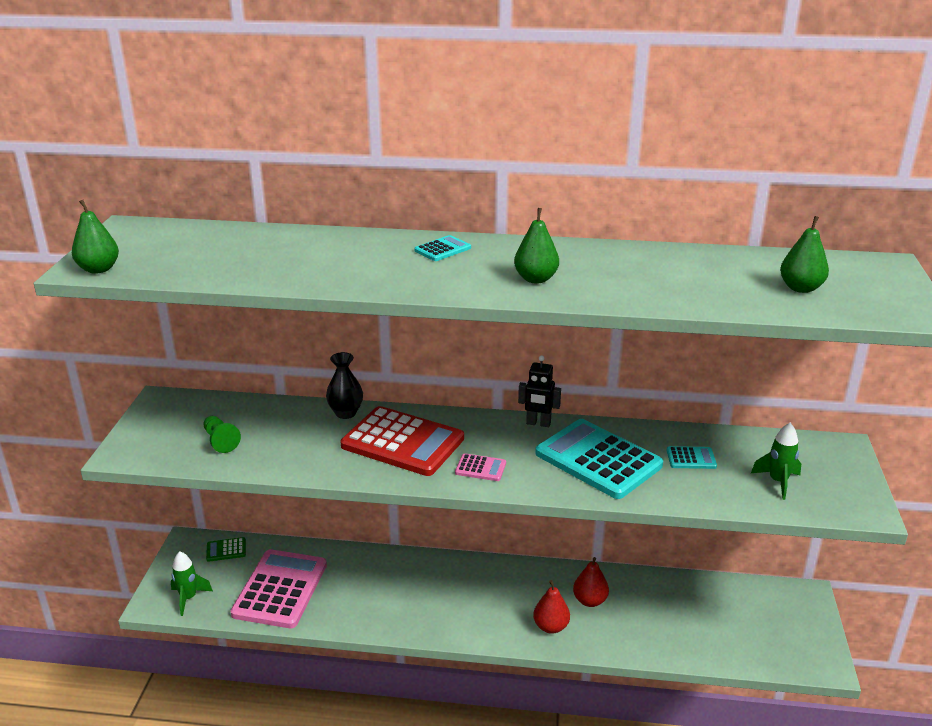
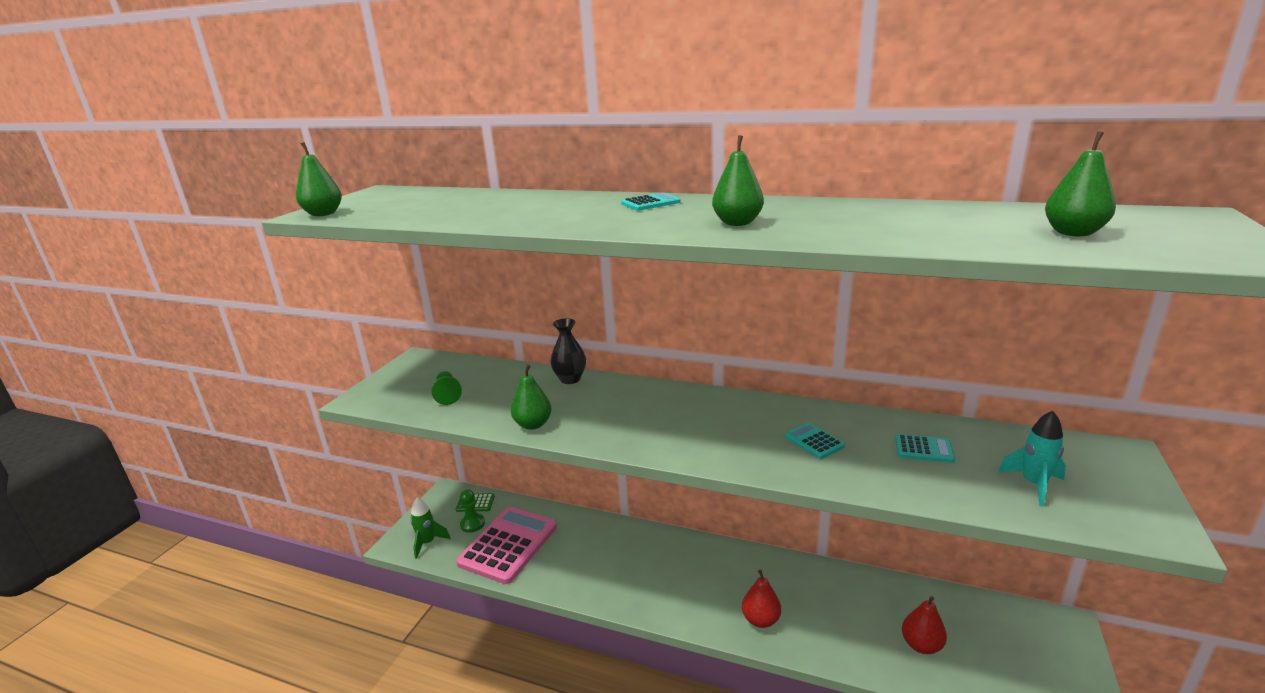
camera: 15 degrees right, 5 degrees down
red calculator [341,406,464,476] -> none
pink calculator [455,453,506,481] -> none
black robot [518,355,561,427] -> none
turquoise calculator [535,419,663,499] -> turquoise calculator [785,423,845,459], size x0.42
red pear [573,557,609,607] -> red pear moved to [902,596,947,654]
green rocket [751,423,801,500] -> turquoise rocket [998,411,1066,507]
none -> green pawn [460,489,485,533]
none -> green pear [511,365,552,430]

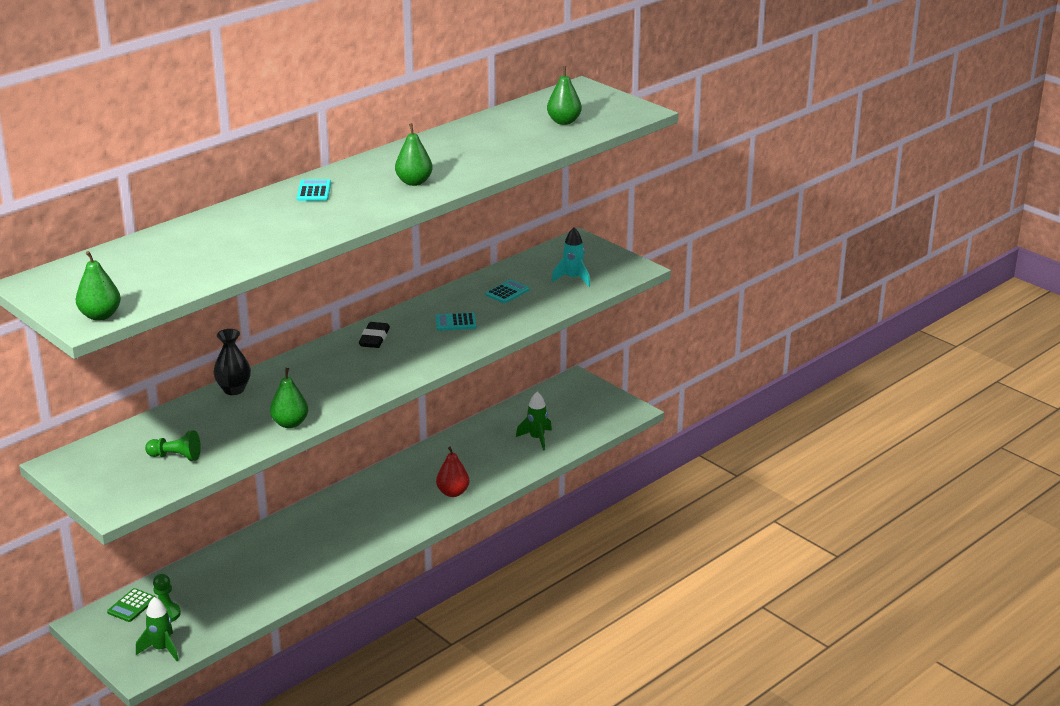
camera: 65 degrees left, 5 degrees up
pink calculator [456,507,557,584] -> none
red pear [902,596,947,654] -> green rocket [516,392,552,451]
none -> black eraser [359,322,390,348]

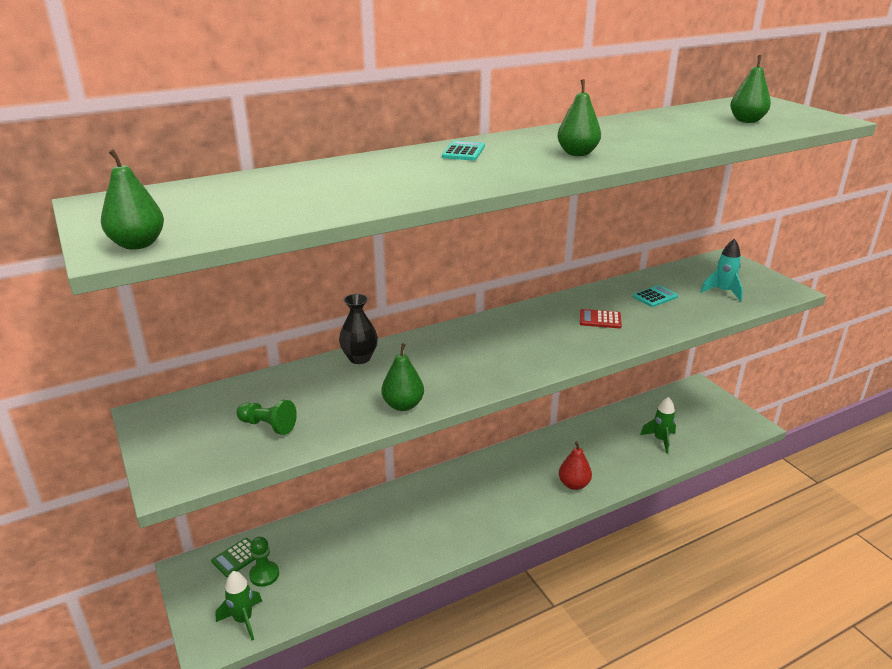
camera: 15 degrees right, 0 degrees up
black eraser [359,322,390,348] -> none
turquoise calculator [436,313,477,331] -> red calculator [580,309,622,328]

